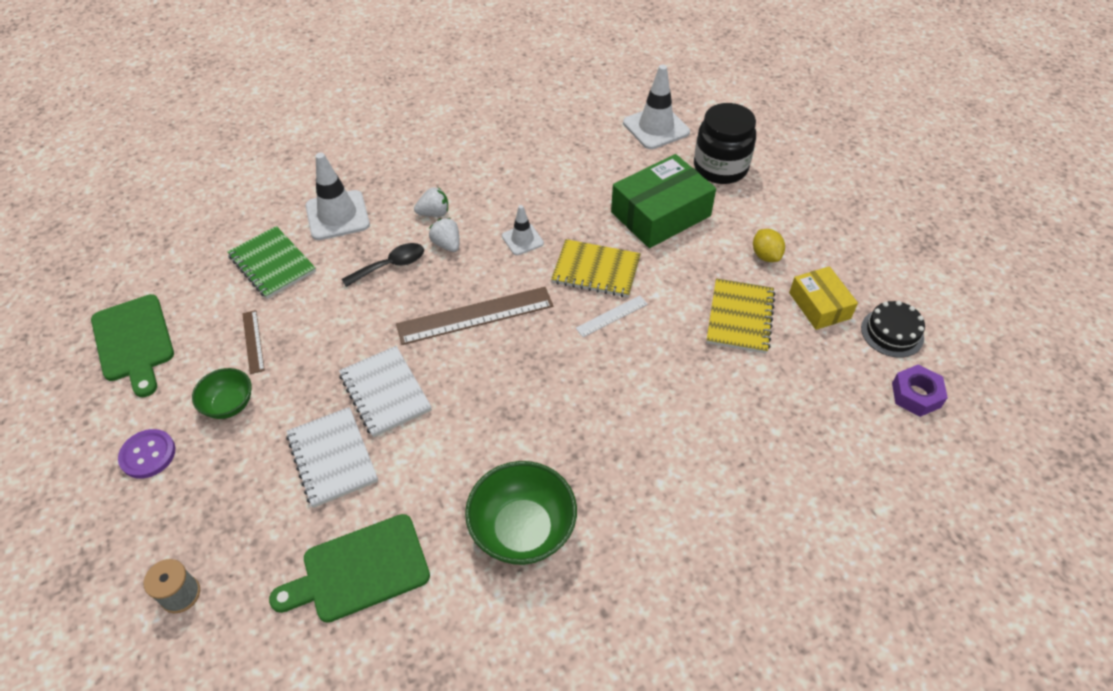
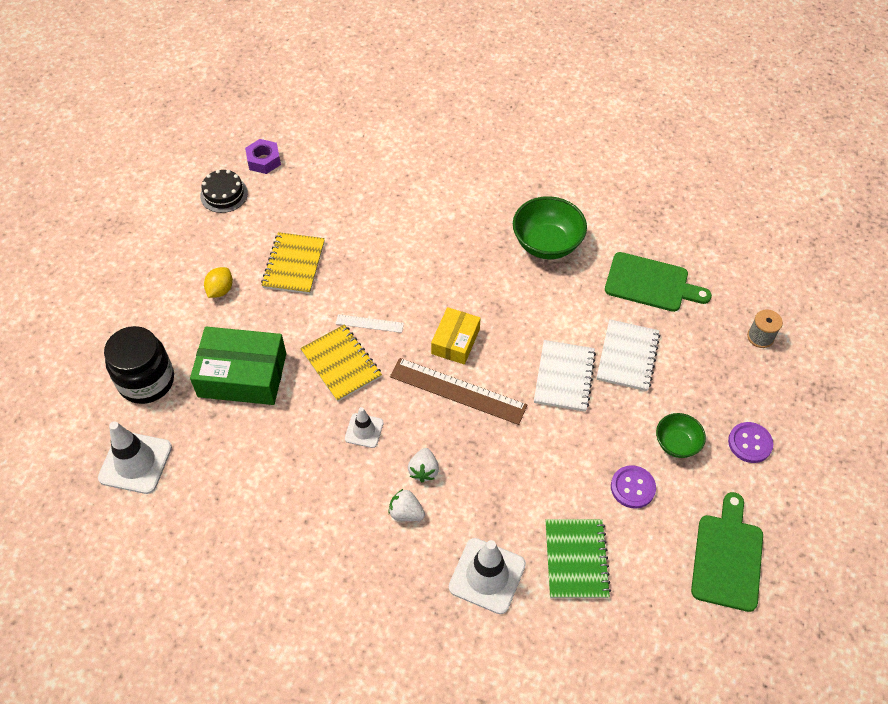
camera: 140 degrees left, 5 degrees up
brown ruler [242,310,265,374] -> purple button [611,465,656,508]
black spoon [342,243,424,287] -> none
yellow notebook [706,278,775,354] -> yellow notebook turned 45 degrees counterclockwise [261,232,325,294]
yellow box [789,266,858,330] -> yellow box moved to [431,307,481,365]

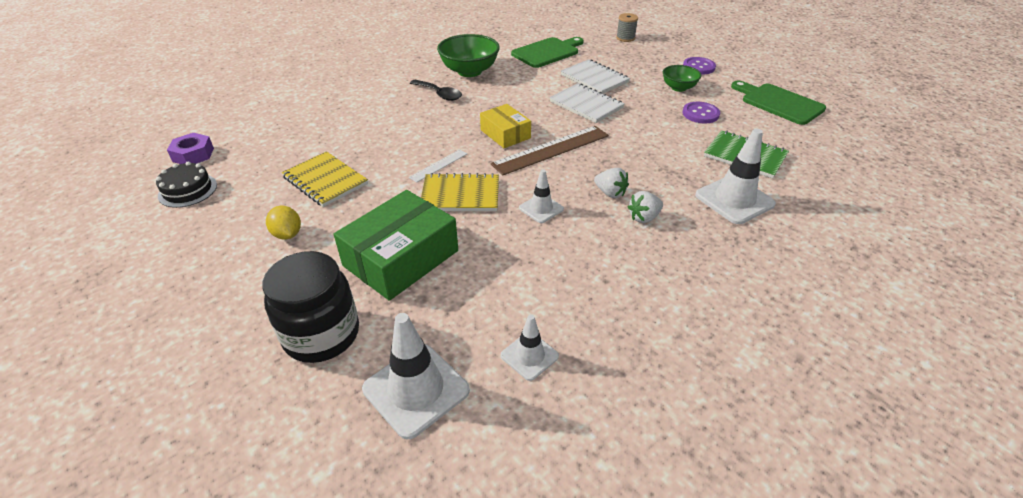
camera: 55 degrees left, 15 degrees down
none -> black spoon [410,80,462,101]
none -> white traffic cone [501,314,559,381]

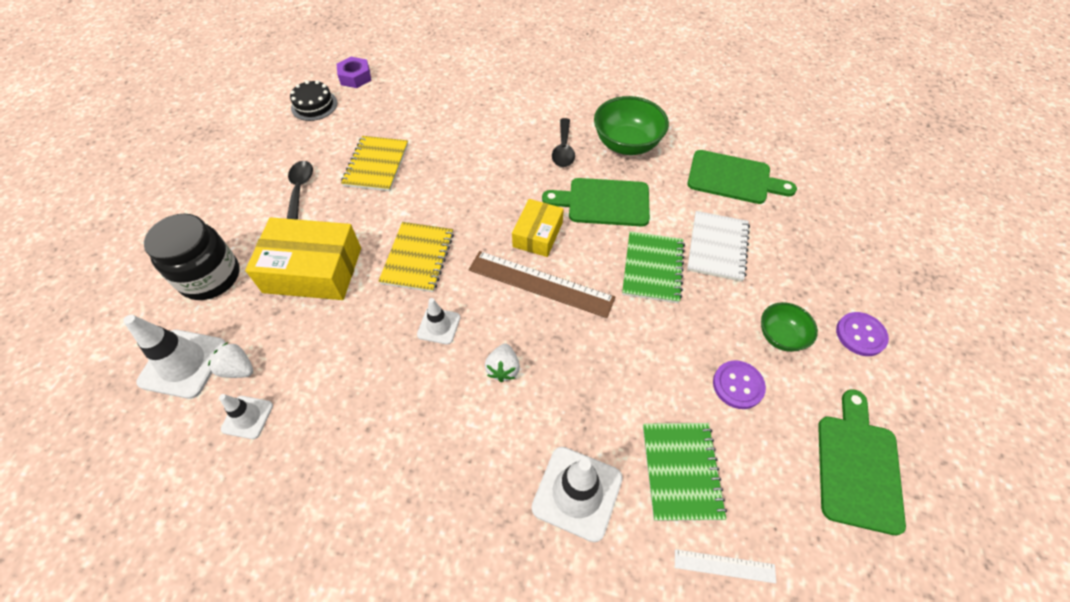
camera: 55 degrees right, 15 degrees up
yellow lemon [266,206,301,240] -> black spoon [287,161,313,220]
green box [334,190,458,301] -> yellow box [245,217,361,300]
white ruler [409,149,467,183] -> white ruler moved to [675,549,776,583]
yellow notebook [421,173,499,211] -> yellow notebook turned 45 degrees clockwise [378,222,454,292]
white notebook [550,83,624,123] -> green notebook [622,231,685,303]
grey spool [616,13,638,42] -> none
white strawberry [628,191,663,223] -> white strawberry moved to [208,342,253,378]
none -> green cutting board [542,178,650,227]

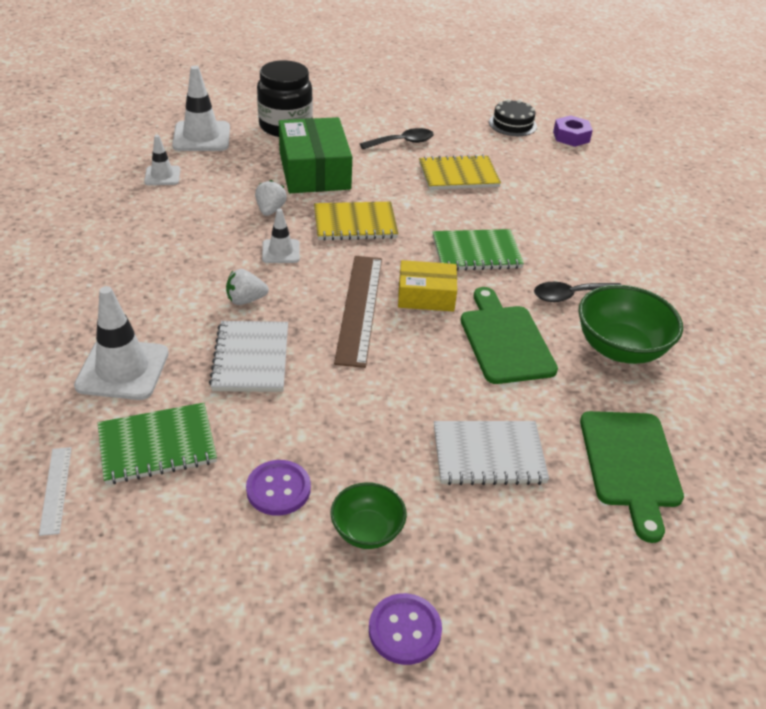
camera: 70 degrees right, 15 degrees down
white strawberry [208,342,253,378] -> white strawberry moved to [255,180,287,216]
yellow box [245,217,361,300] -> green box [279,117,352,193]
green notebook [622,231,685,303] -> green notebook moved to [433,229,524,271]
green cutting board [818,389,906,535] -> none
none -> white notebook [209,321,288,392]

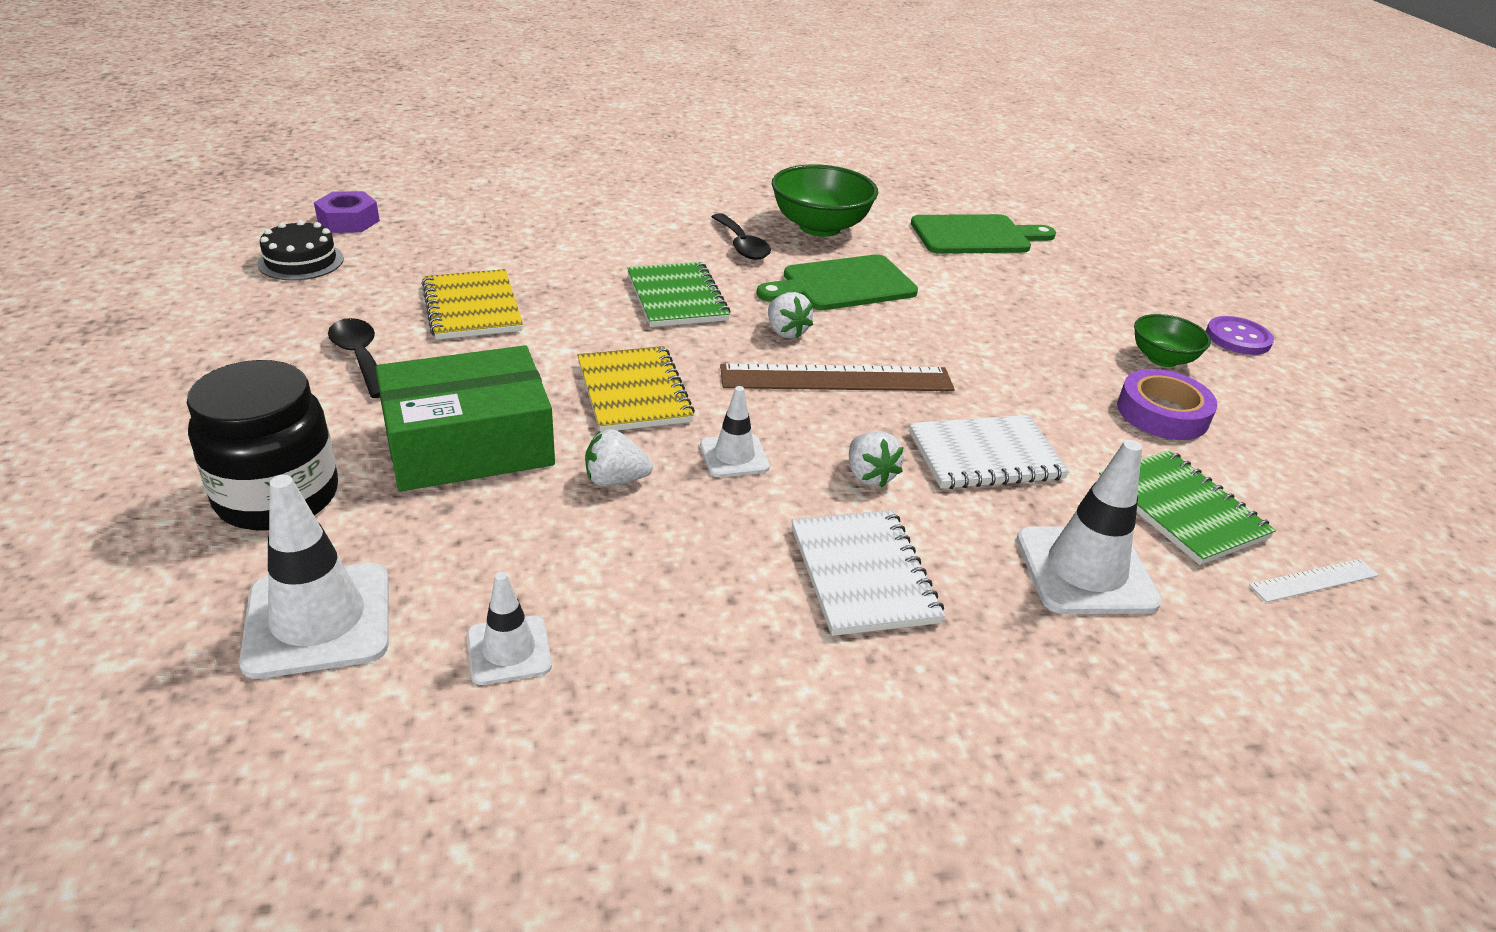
camera: 100 degrees left, 5 degrees down
purple button [246,460,311,516] -> purple tape [1117,369,1218,440]
yellow box [398,260,457,312] -> white strawberry [768,292,813,339]
white notebook [434,421,549,485] -> white notebook moved to [791,510,945,636]

